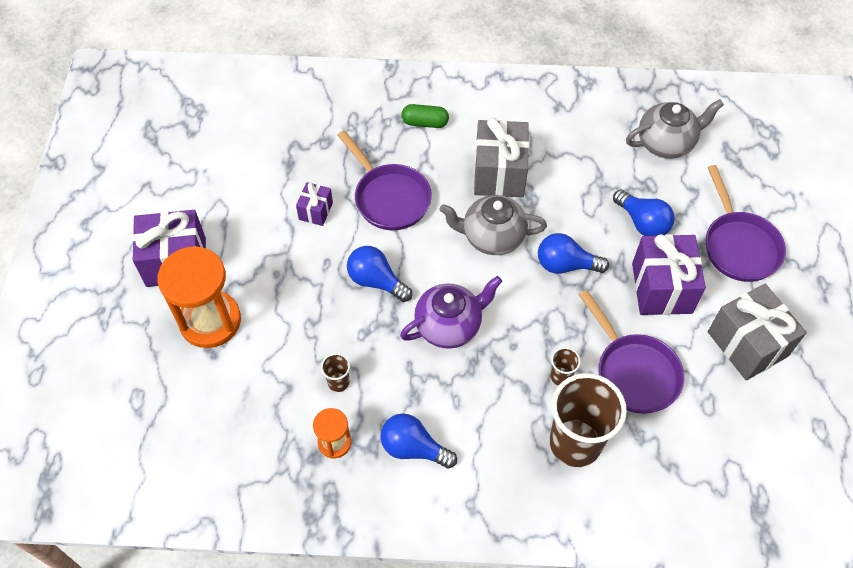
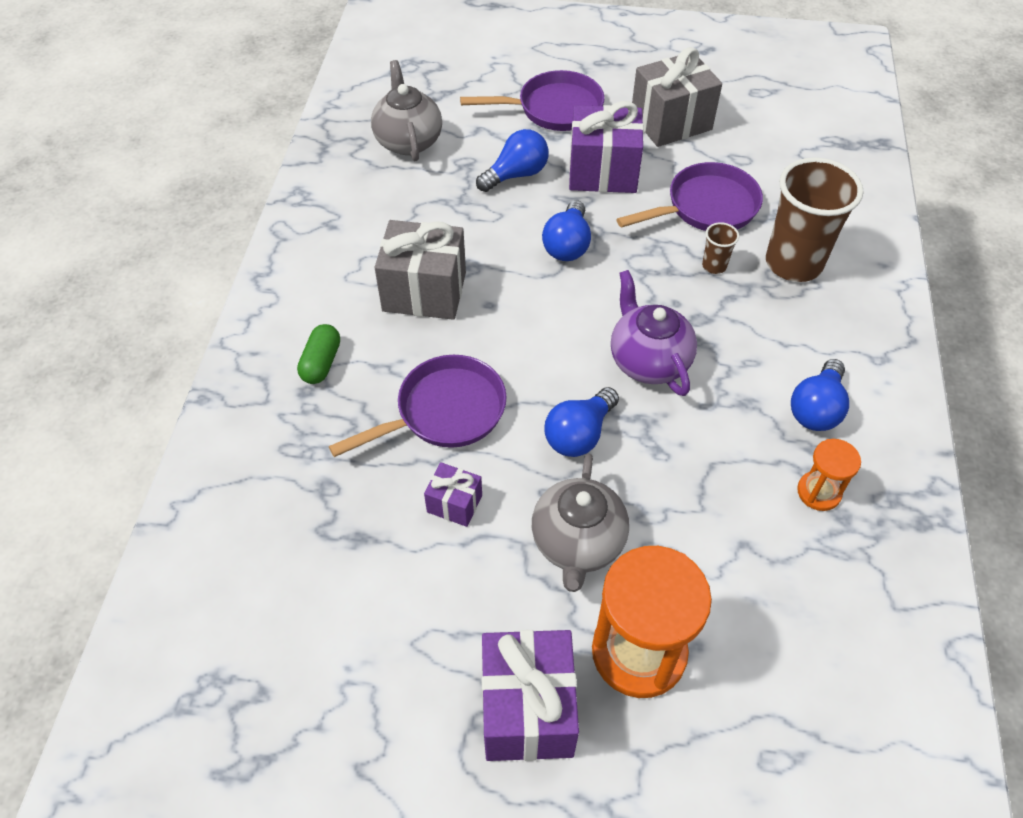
camera: 85 degrees left, 5 degrees down
brown cup [321,353,350,392] -> none
grey teapot [440,195,547,255] -> grey teapot moved to [532,454,629,592]

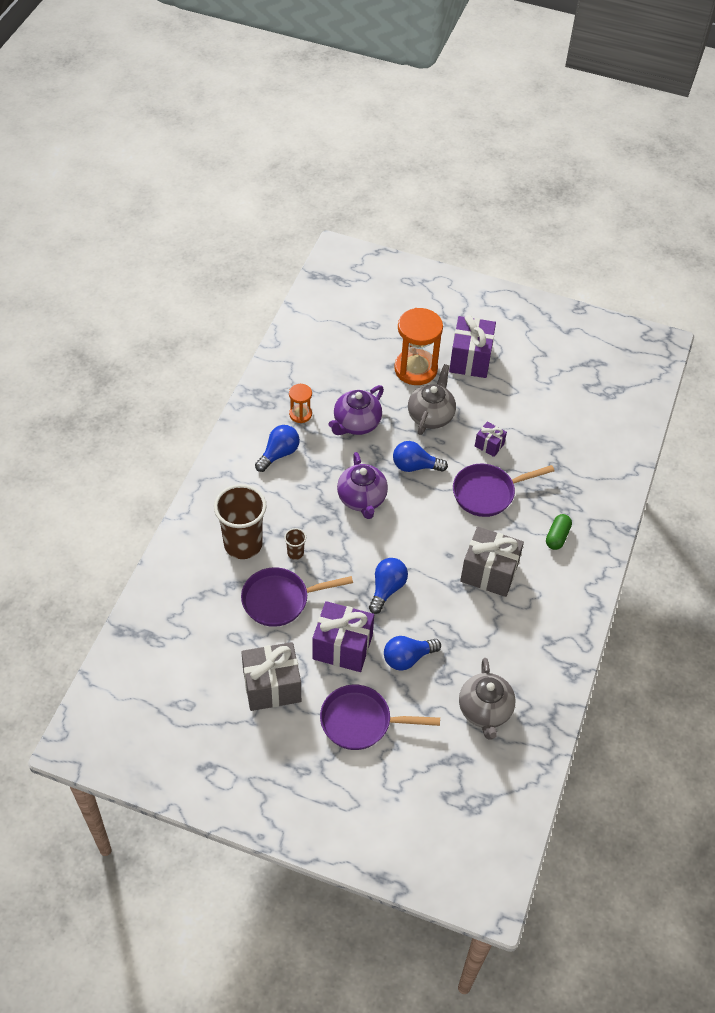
camera: 170 degrees left, 0 degrees up
blue light bulb [544,387,619,457] -> blue light bulb turned 135 degrees counterclockwise [393,441,448,472]
none -> purple teapot [328,385,384,435]

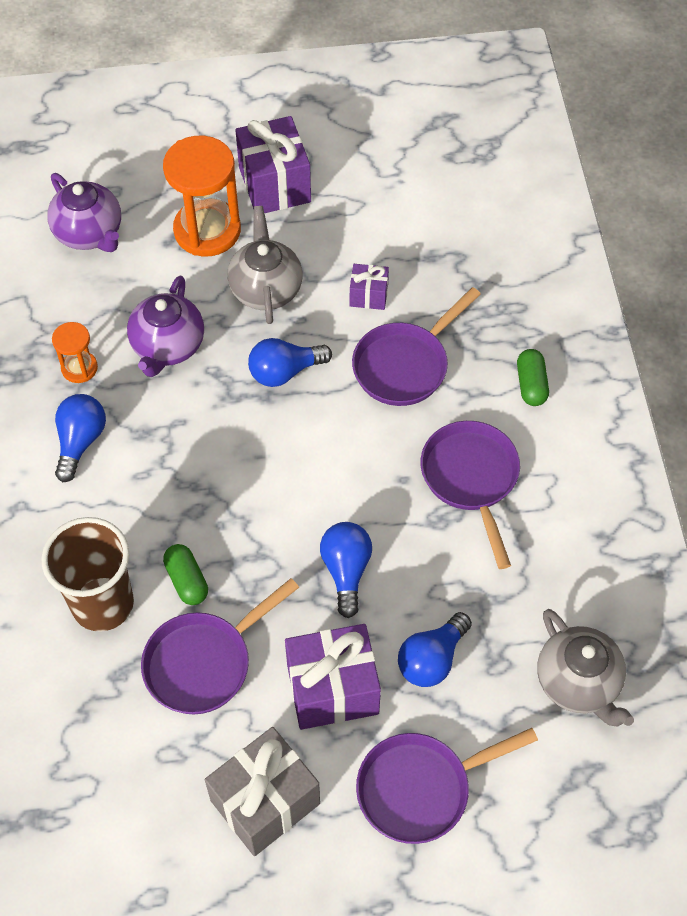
camera: 25 degrees left, 5 degrees up
brown cup [284,528,306,560] -> green capsule [163,544,208,605]
purple teapot [337,452,388,519] -> purple teapot moved to [47,173,121,252]
grey gift [460,527,524,597] -> purple pan [421,421,520,569]

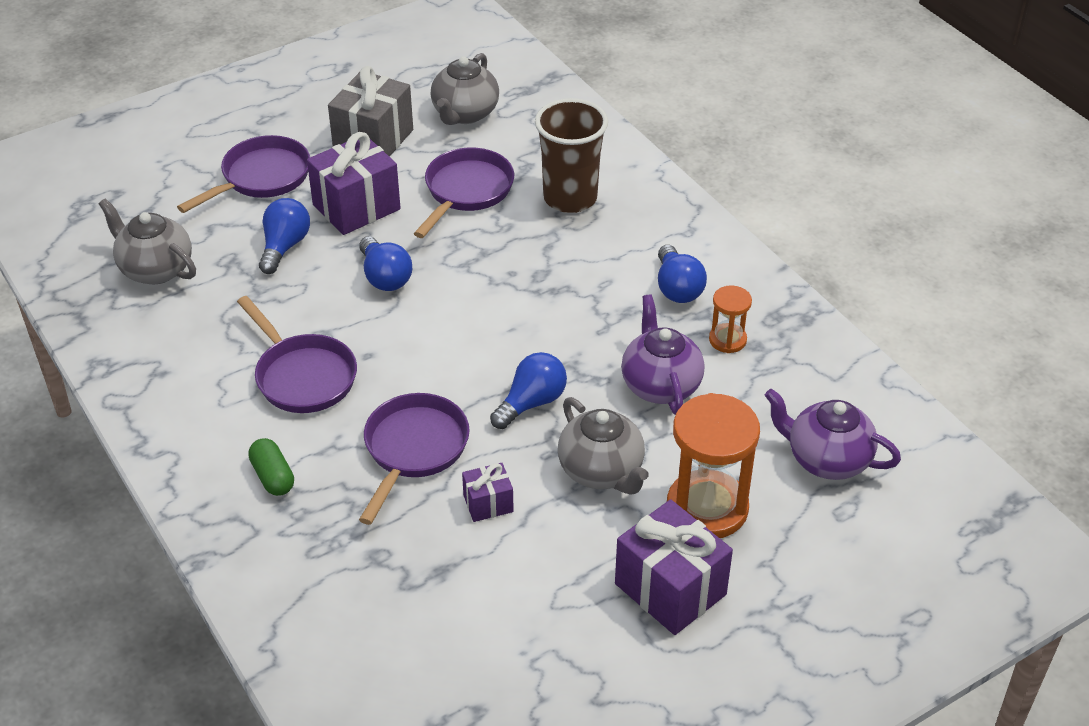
camera: 155 degrees right, 15 degrees down
green capsule [163,544,208,605] -> none
none -> grey teapot [431,53,499,125]

